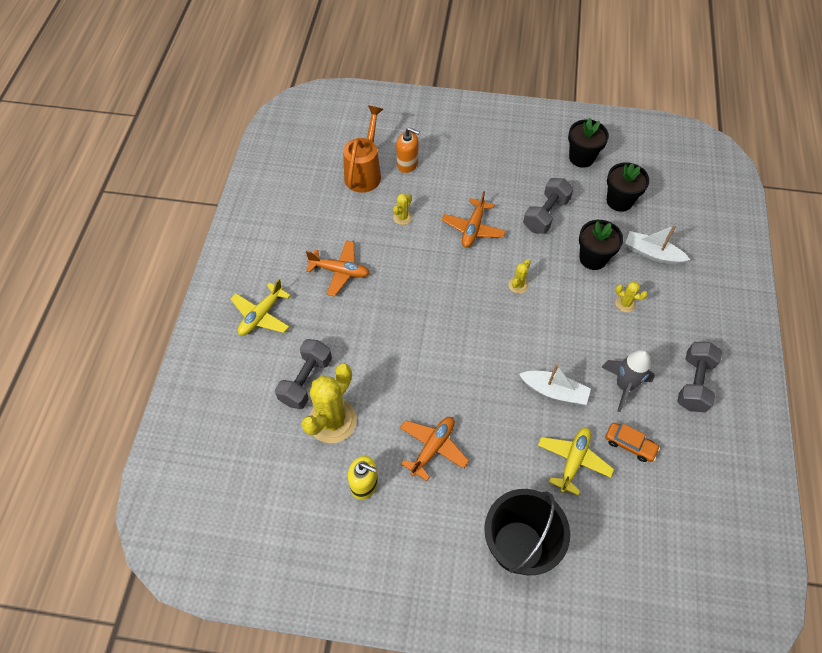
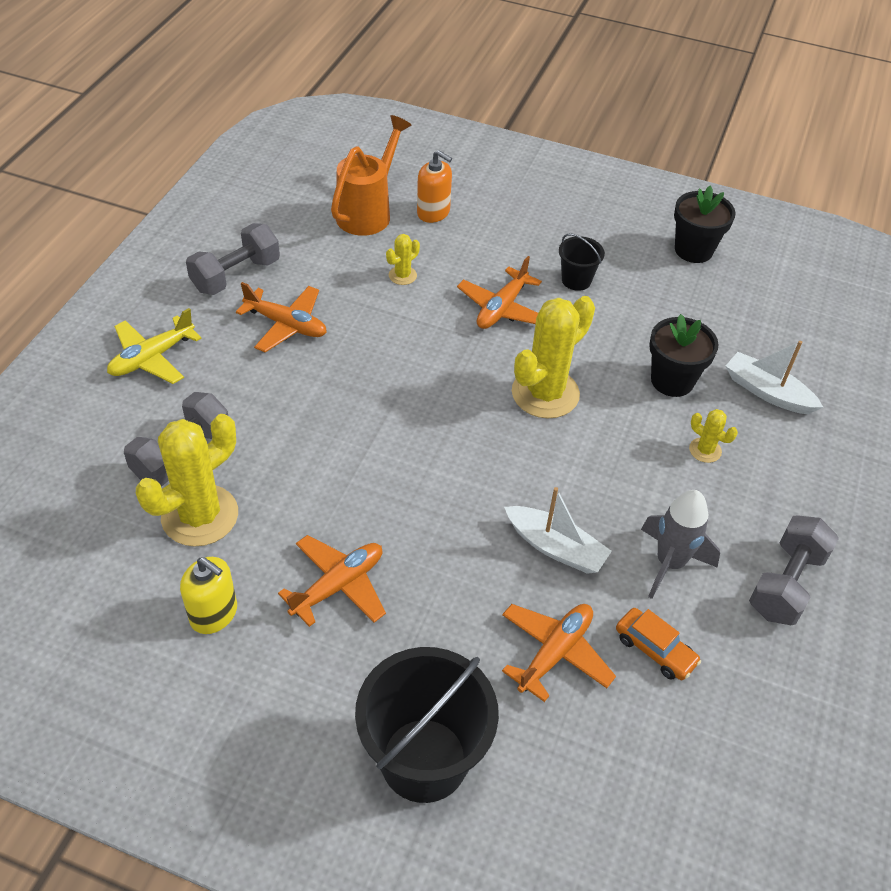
camera: 10 degrees right, 10 degrees down
yellow cactus [508,259,531,294] -> yellow cactus [512,296,595,419], size x2.19
grey dumbbell [523,178,574,234] -> grey dumbbell moved to [186,223,280,295]
yellow plane [538,427,614,495] -> orange plane [502,604,616,702]
black flower pot [607,162,650,212] -> none
none -> black bucket [559,233,605,291]

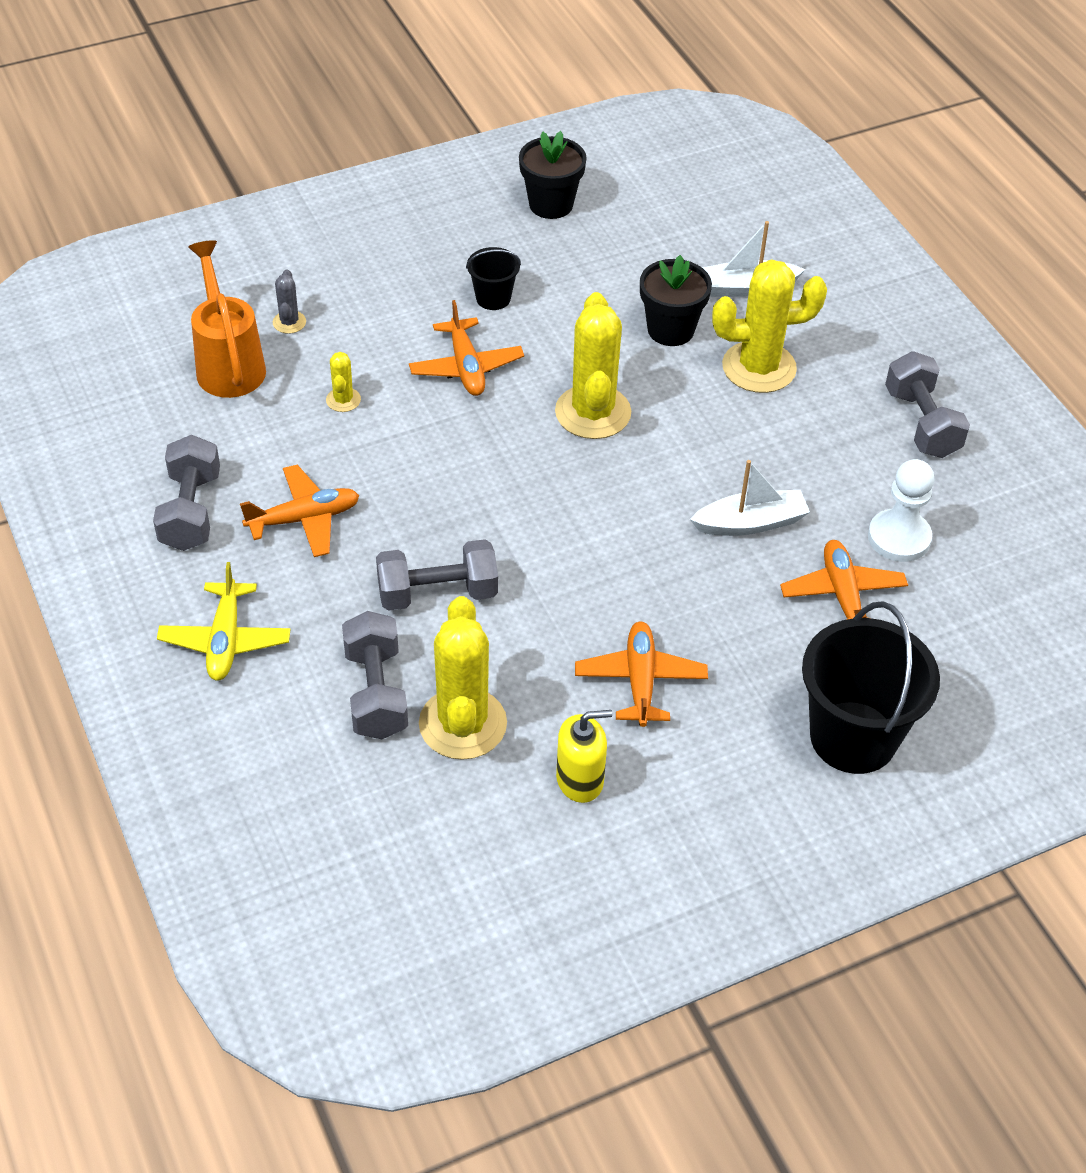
camera: 45 degrees left, 0 degrees up
orange soap dispenser [417,150,452,223] -> grey cactus [273,269,306,334]
orange car [616,608,701,680] -> white pawn [868,459,934,562]
grey rocket [641,490,720,599] -> none
yellow cactus [689,409,738,463] -> yellow cactus [712,259,827,393], size x2.19
none -> grey dumbbell [376,539,498,611]

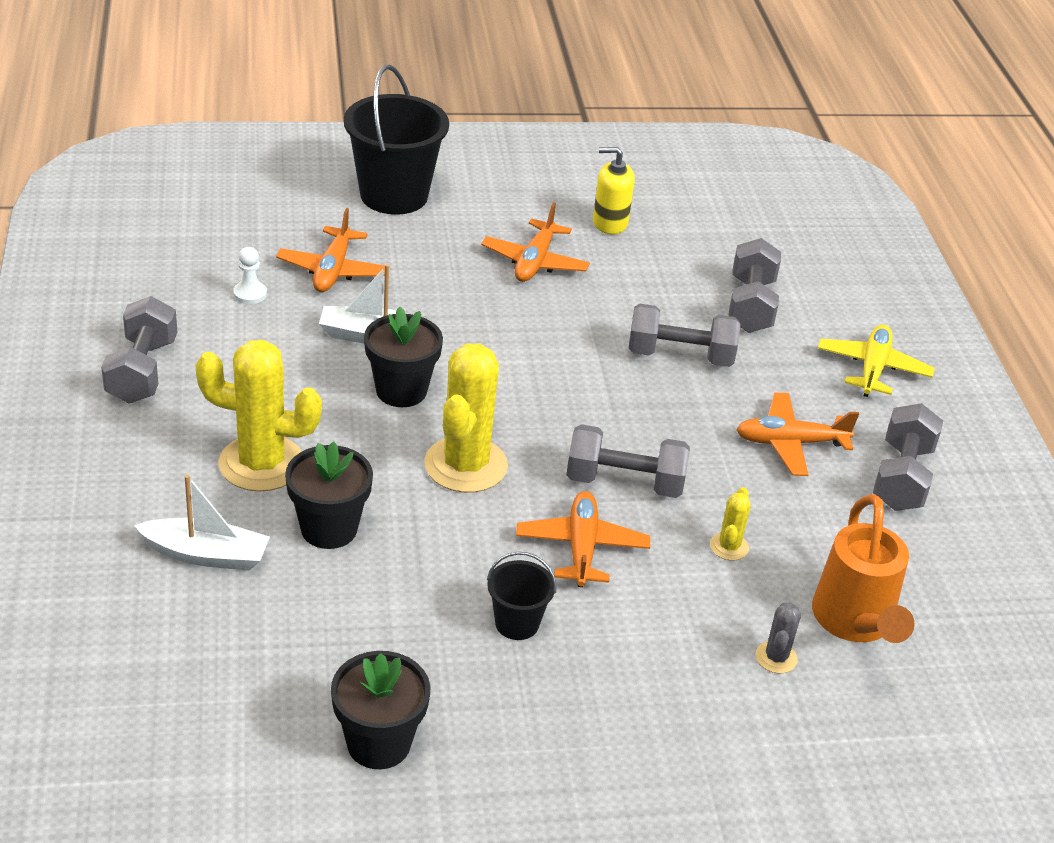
camera: 165 degrees left, 10 degrees down
yellow cactus [419,596,507,760] -> none
white pawn [868,459,934,562] -> white pawn [233,247,267,304], size x0.56
none -> black flower pot [364,307,443,407]
none -> grey dumbbell [566,424,690,498]

